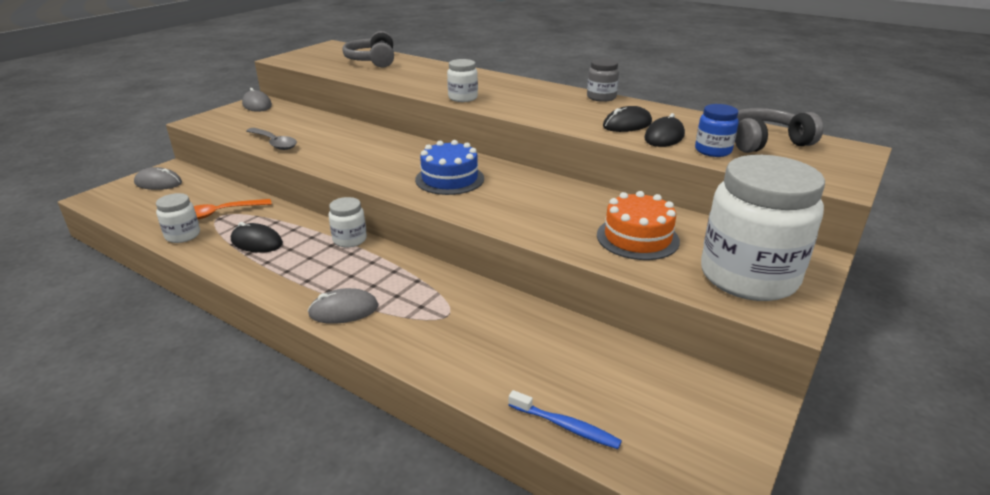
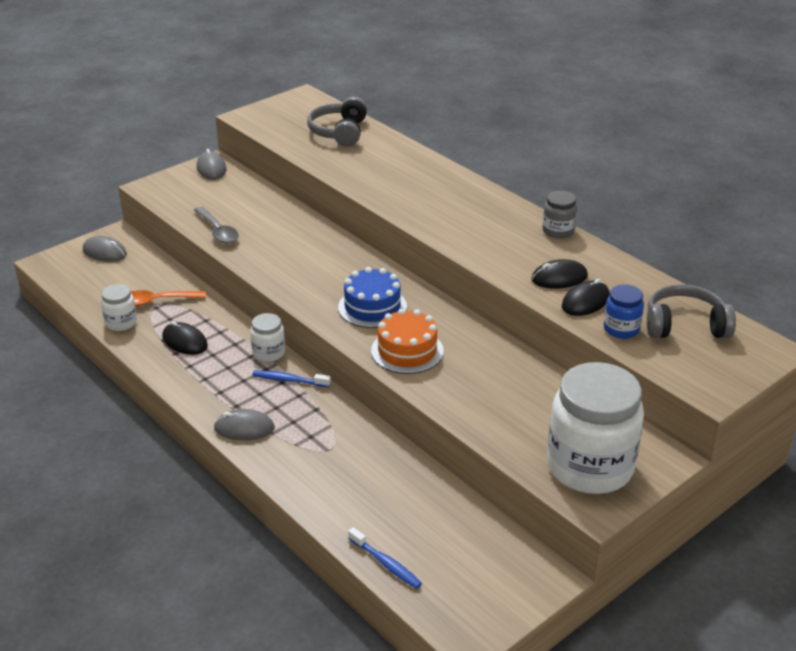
camera: 15 degrees right, 5 degrees up
white jar [447,59,478,102] -> none
orange cake [597,191,680,260] -> orange cake moved to [371,309,444,374]
none -> blue toothbrush [253,370,331,387]

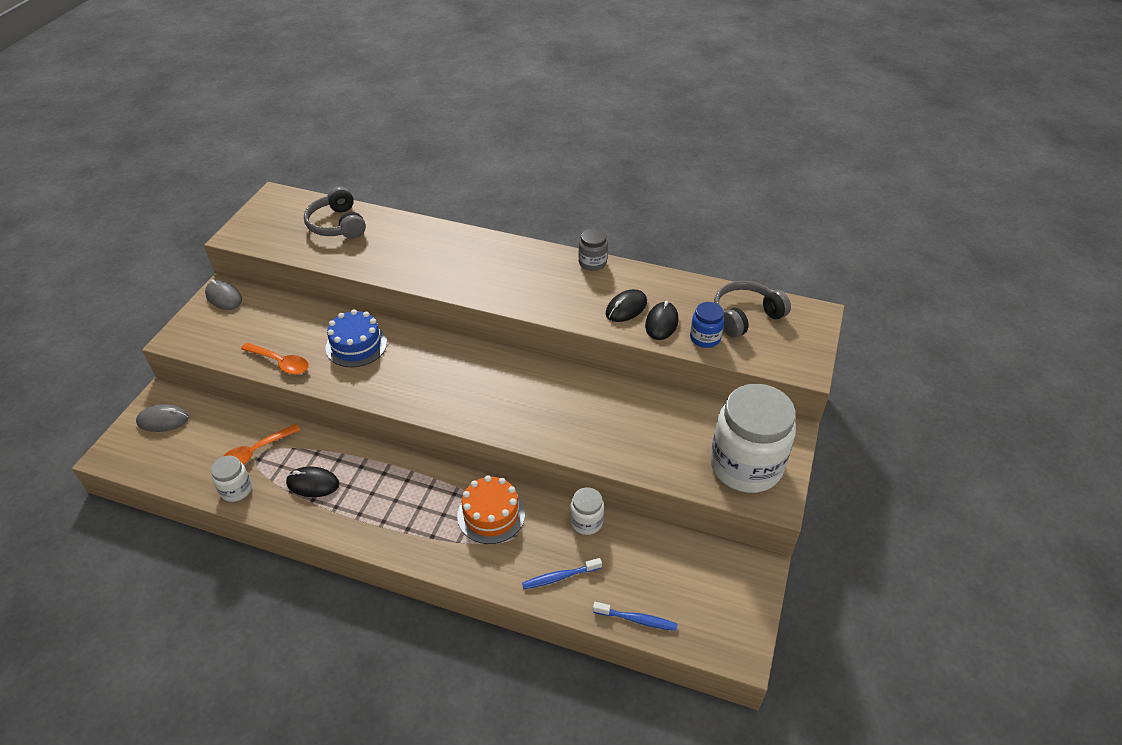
camera: 30 degrees left, 10 degrees up
grey spoon [194,207,239,243] -> orange spoon [241,343,309,375]
grey mouse [214,409,275,441] -> none
white jar [250,313,285,362] -> white jar moved to [570,487,604,535]
blue toothbrush [253,370,331,387] -> blue toothbrush moved to [522,558,602,589]
blue cake [338,267,407,328] -> blue cake moved to [325,309,387,367]
orange cake [371,309,444,374] -> orange cake moved to [457,475,525,544]

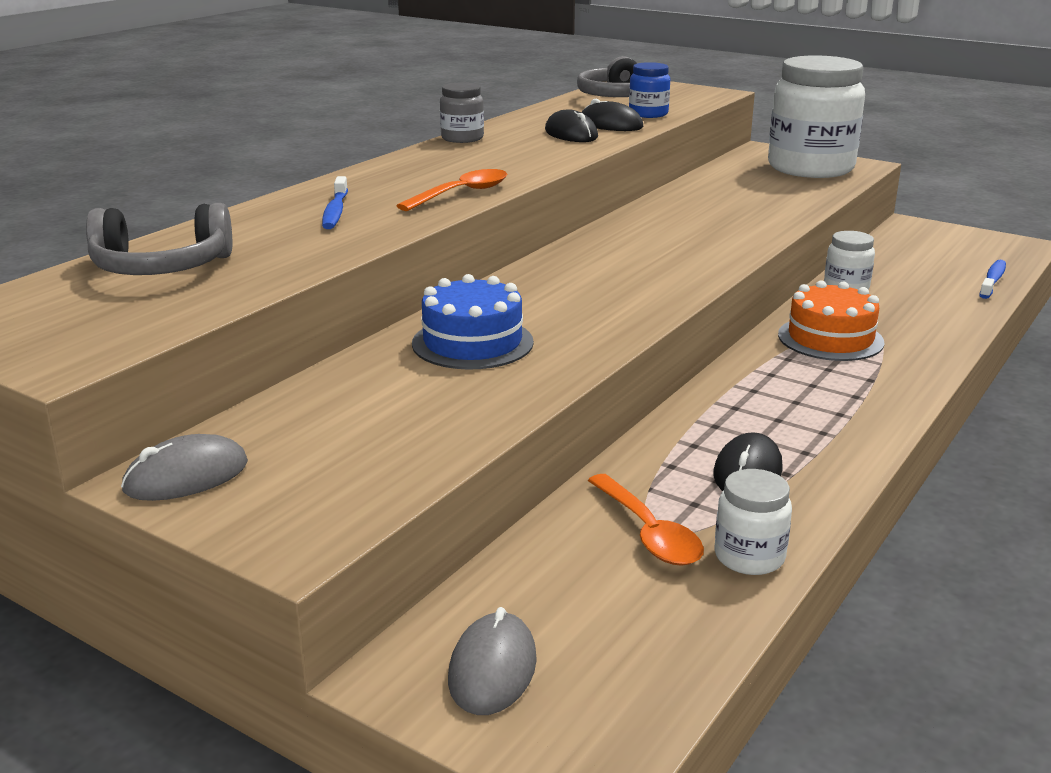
camera: 75 degrees left, 20 degrees down
orange spoon [241,343,309,375] -> orange spoon moved to [396,169,507,211]
blue toothbrush [522,558,602,589] -> blue toothbrush moved to [322,176,348,229]

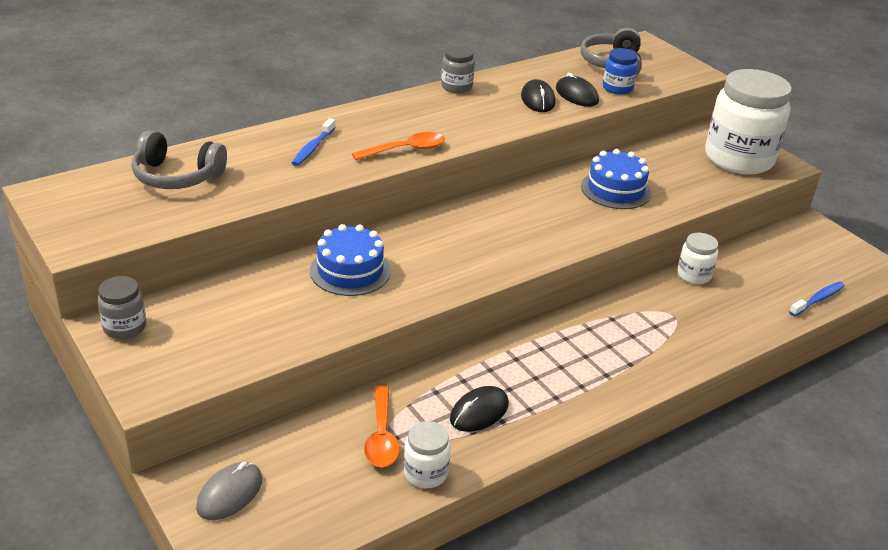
camera: 20 degrees right, 10 degrees up
grey mouse [121,434,248,501] -> grey jar [98,276,146,339]
orange cake [778,280,884,361] -> none
none -> blue cake [581,149,651,209]

